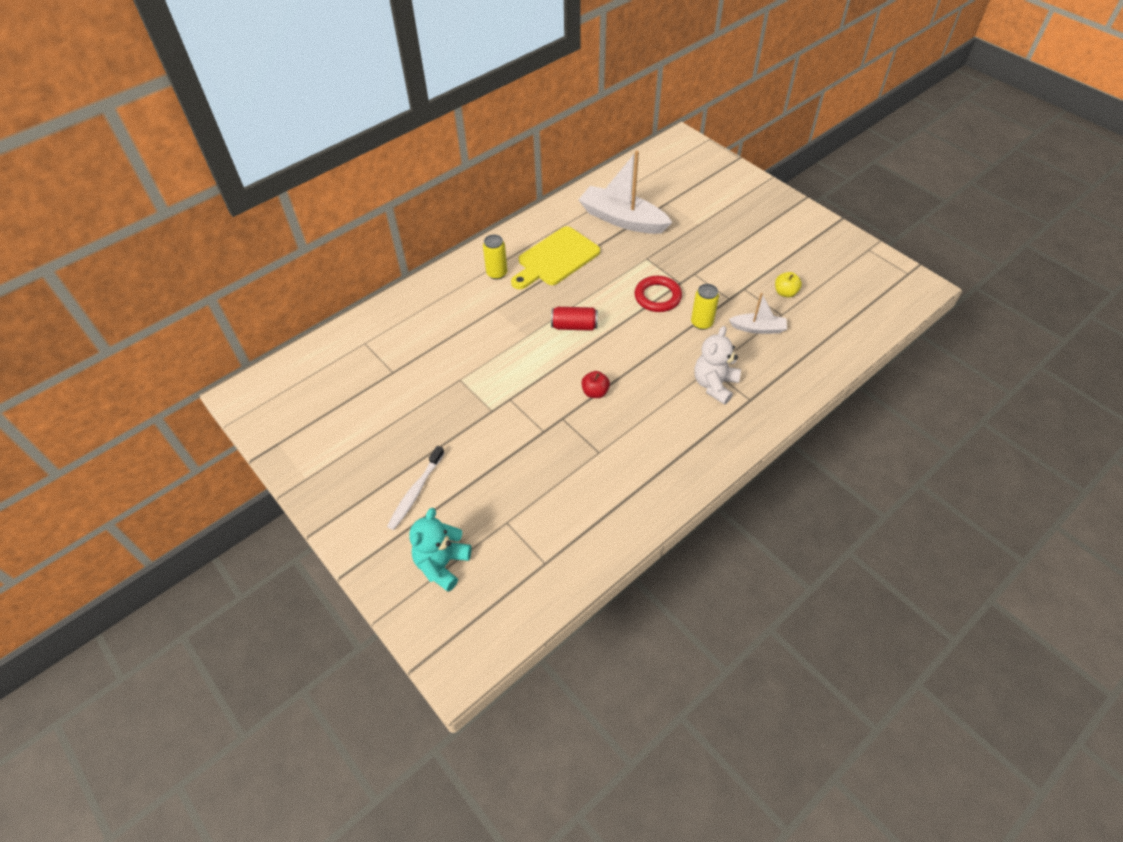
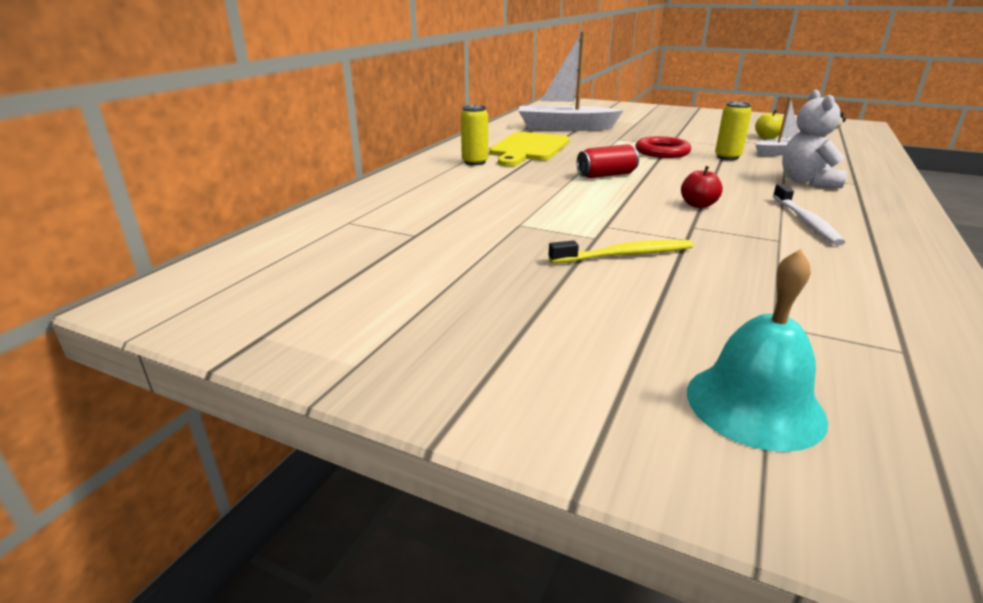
camera: 25 degrees left, 25 degrees down
white toothbrush [387,446,445,530] -> white toothbrush moved to [773,184,845,246]
turquoise teddy bear [409,508,471,592] -> turquoise bell [687,249,828,452]
none -> yellow toothbrush [549,240,693,263]

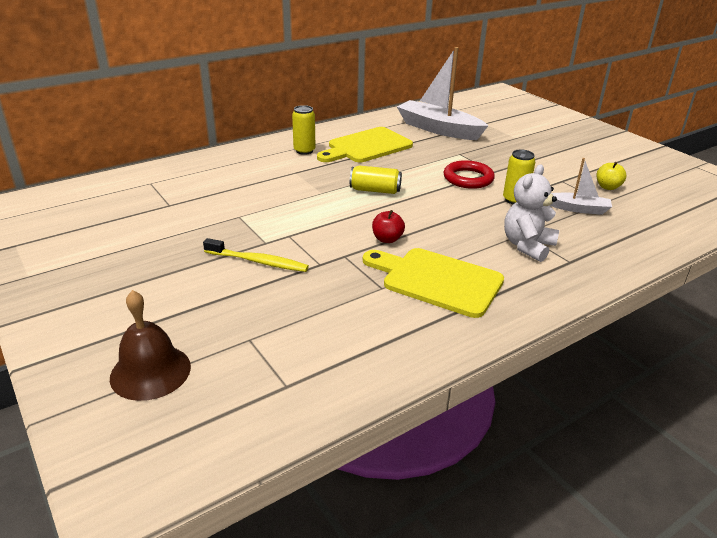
camera: 30 degrees right, 5 degrees up
red can [577,144,639,178] -> yellow can [350,166,402,194]
turquoise bell [687,249,828,452] -> brown bell [110,290,191,401]
white toothbrush [773,184,845,246] -> yellow cutting board [363,248,504,318]

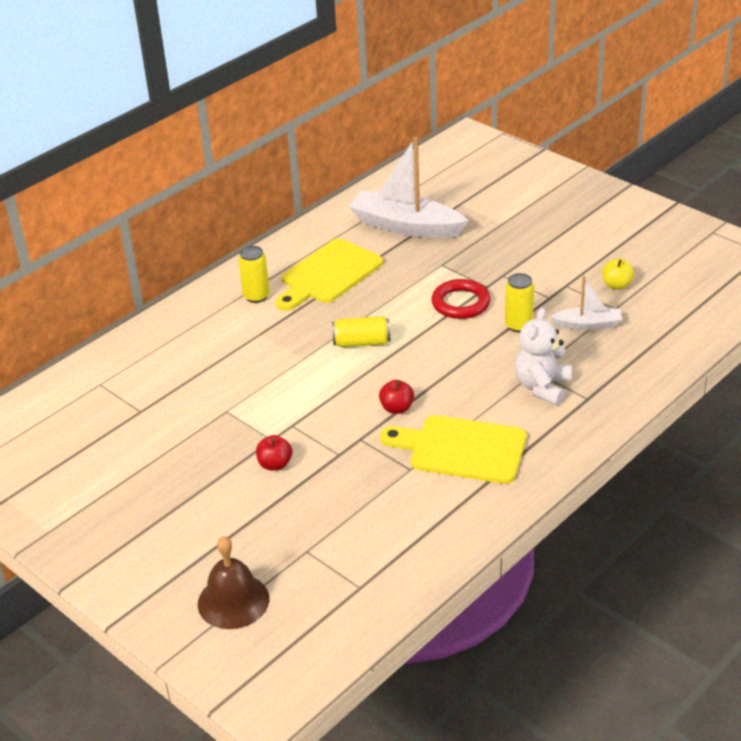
camera: 10 degrees left, 5 degrees up
yellow toothbrush [203,238,309,272] -> red apple [256,435,292,471]

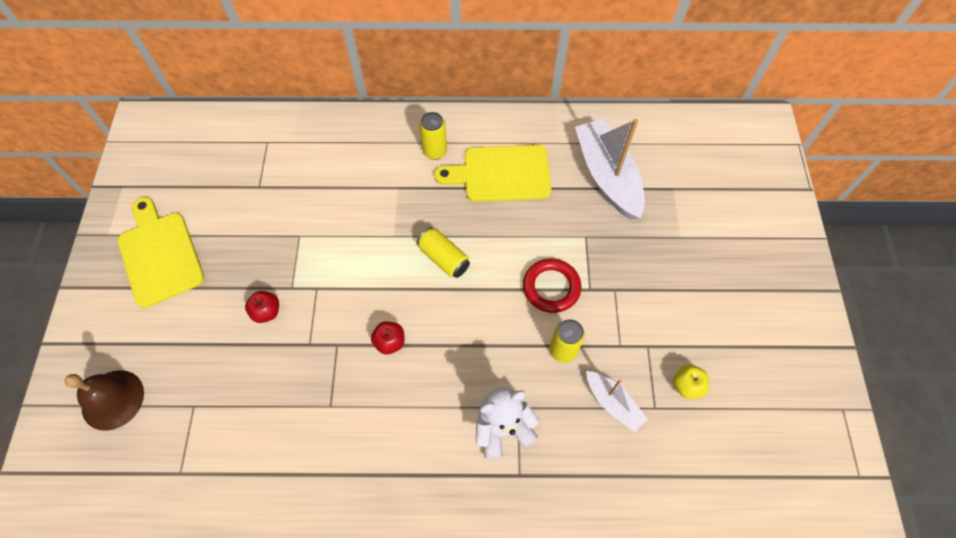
camera: 45 degrees right, 25 degrees up
yellow cutting board [380,415,527,484] -> yellow cutting board moved to [118,197,204,308]

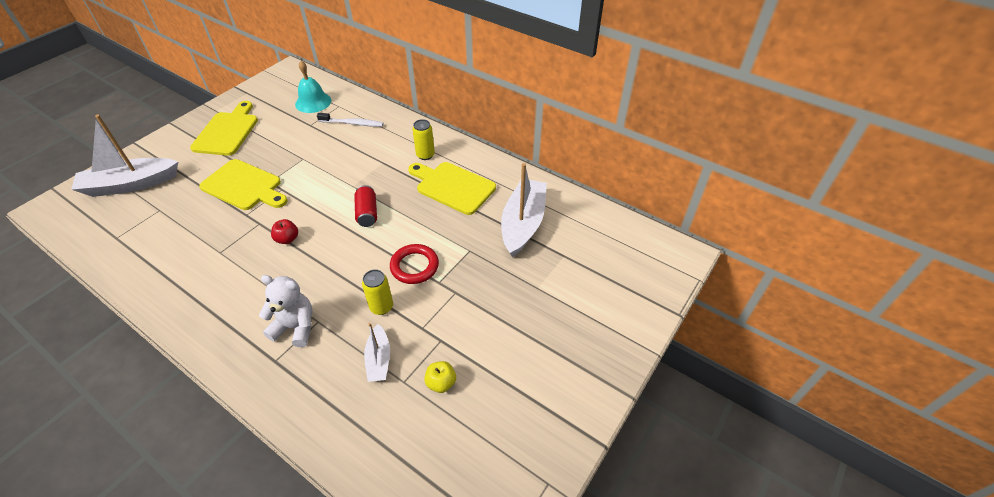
camera: 35 degrees right, 15 degrees down
brown bell [65,370,144,431] -> white boat [71,115,178,197]
red apple [245,291,279,323] -> yellow cutting board [199,159,288,210]
yellow can [417,227,470,278] -> red can [354,185,377,227]
none -> turquoise bell [295,61,331,113]
none -> white toothbrush [317,113,383,127]

